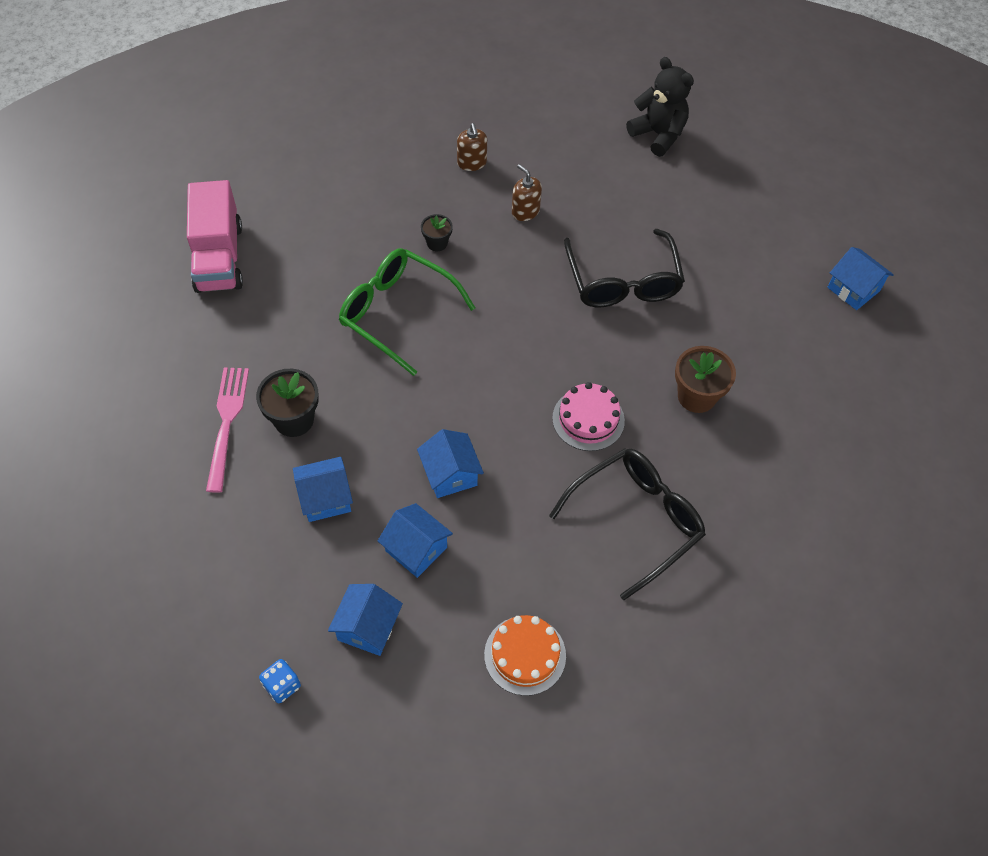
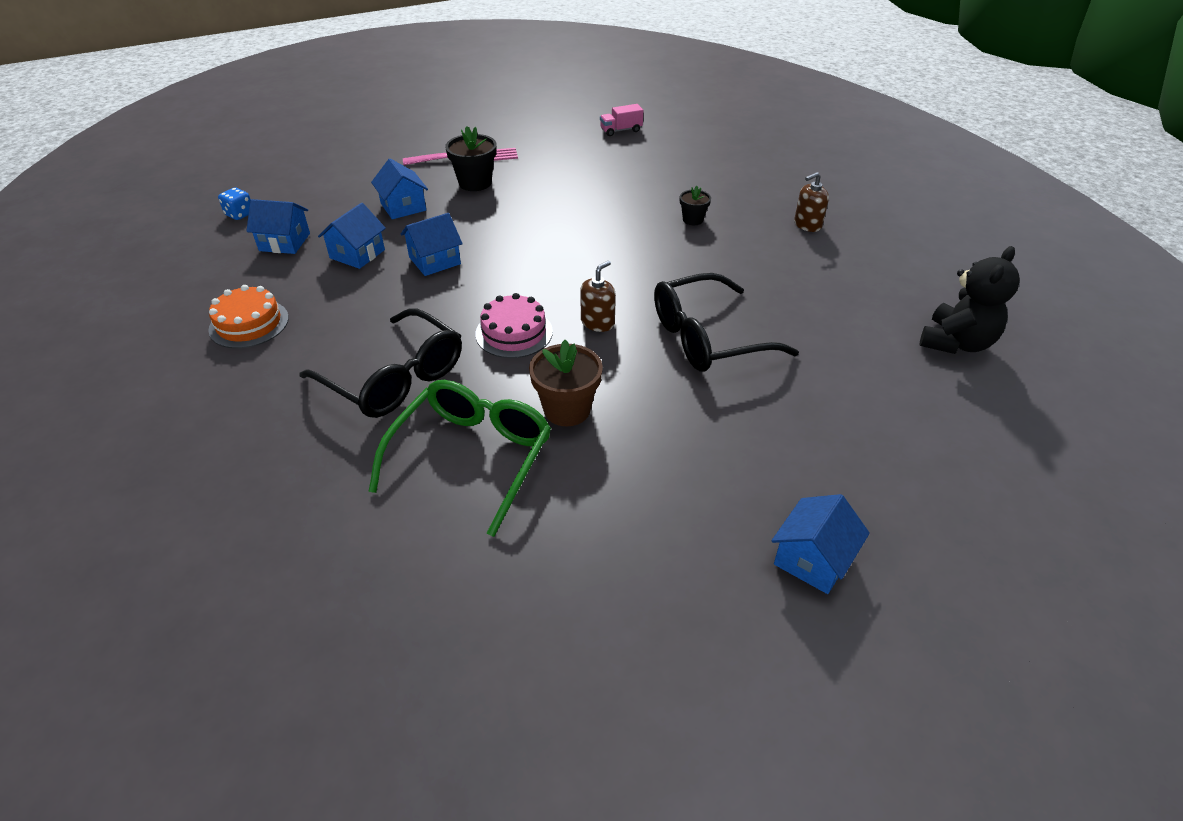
camera: 80 degrees right, 15 degrees down
pink truck [187,180,243,293] -> pink truck [600,104,643,136], size x0.48
green glasses [339,248,475,376] -> green glasses moved to [368,380,551,537]
brown soap dispenser [512,164,542,221] -> brown soap dispenser moved to [580,260,616,332]

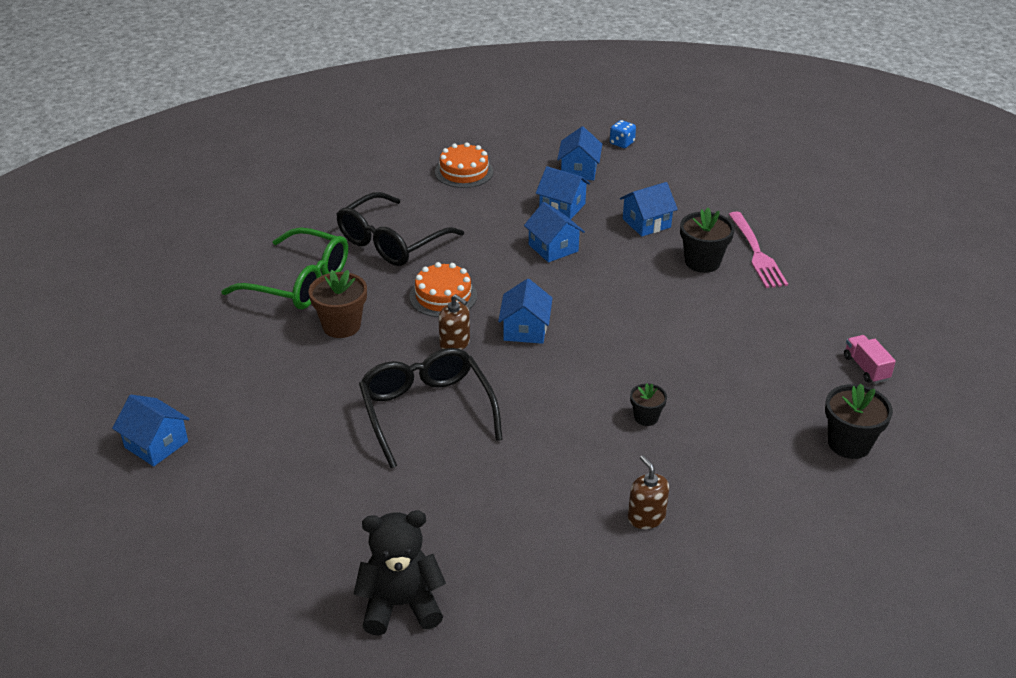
camera: 90 degrees right, 5 degrees down
pink cake [475,293,553,358] -> orange cake [410,262,477,317]
black teddy bear [919,246,1020,354] -> black teddy bear turned 135 degrees clockwise [354,511,446,635]
none -> blue house [498,279,553,344]
none -> black flower pot [825,384,893,459]

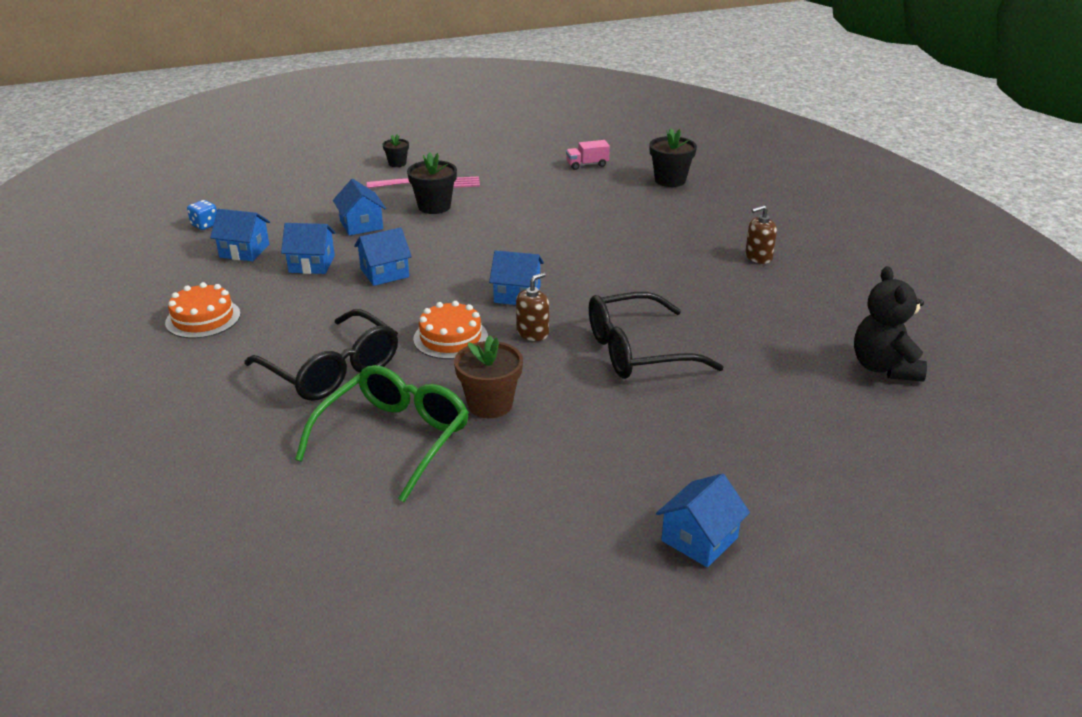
camera: 85 degrees left, 5 degrees down
blue house [536,166,590,219] -> blue house turned 60 degrees clockwise [281,223,335,274]
black flower pot [630,383,667,426] -> black flower pot moved to [383,134,409,167]

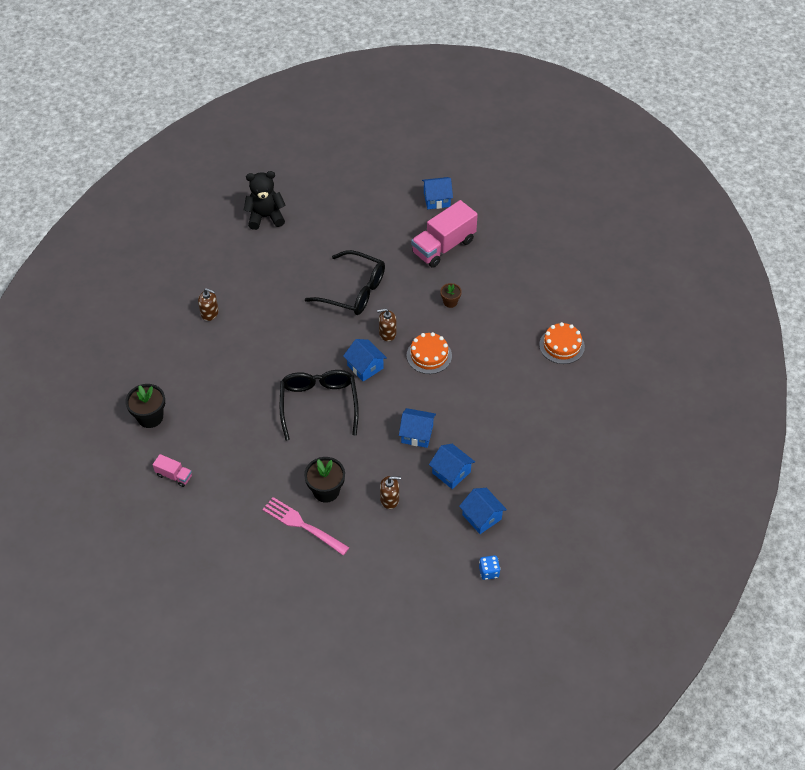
camera: 140 degrees left, 20 degrees up
orange cake [165,282,241,338] -> orange cake moved to [539,322,585,364]
black glasses [244,309,398,401] -> black glasses moved to [280,370,359,441]
green glasses [295,365,469,502] -> none
blue house [333,179,386,236] -> brown soap dispenser [380,476,401,509]
black flower pot [383,134,409,167] -> none
brown flower pot [454,335,523,418] -> brown flower pot [440,283,462,308], size x0.59
black teddy bear [854,266,927,382] -> black teddy bear turned 135 degrees counterclockwise [244,171,286,230]
none -> pink truck [411,200,478,268]

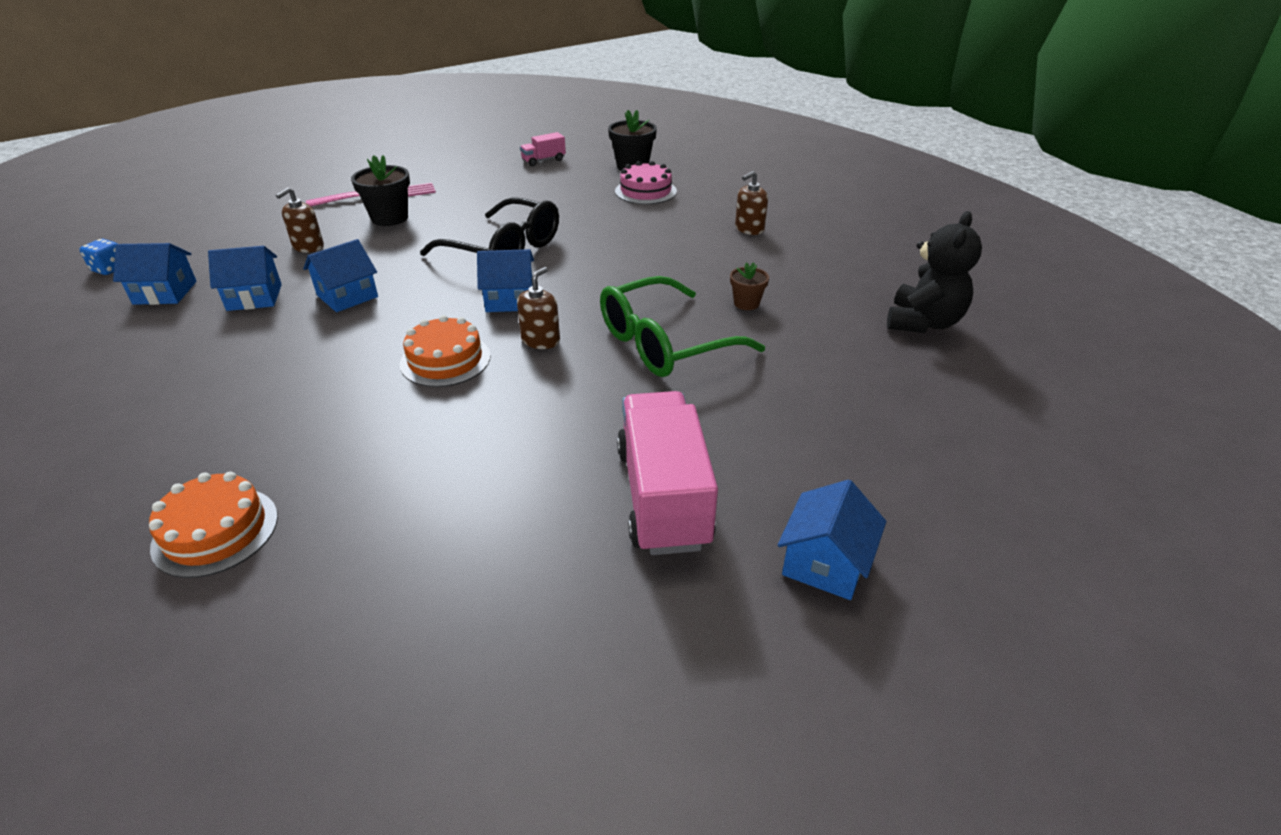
camera: 125 degrees right, 15 degrees down
black glasses [305,250,385,315] -> green glasses [600,276,765,377]
brown flower pot [440,283,462,308] -> brown flower pot moved to [730,262,769,310]
none -> pink cake [615,161,677,204]

